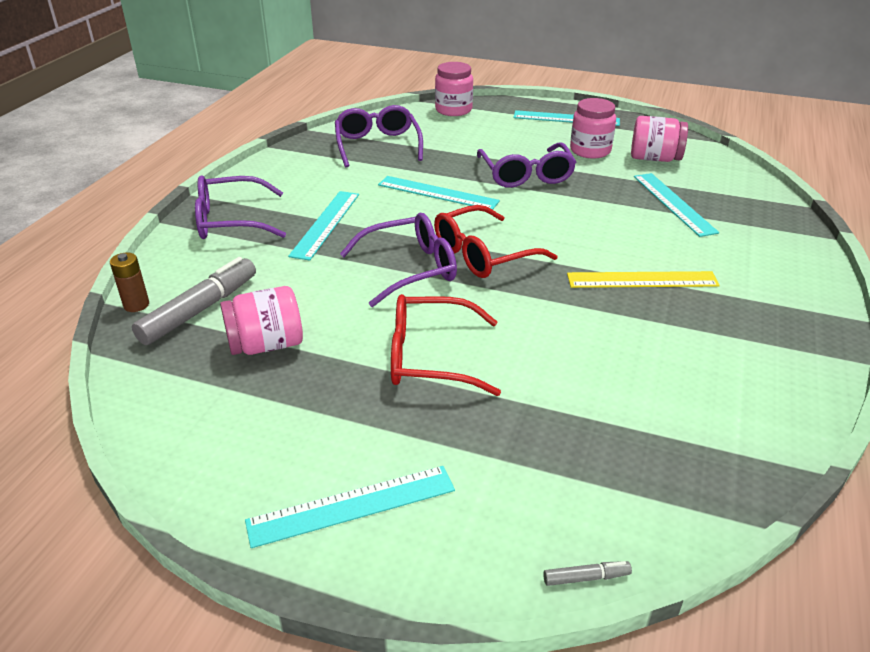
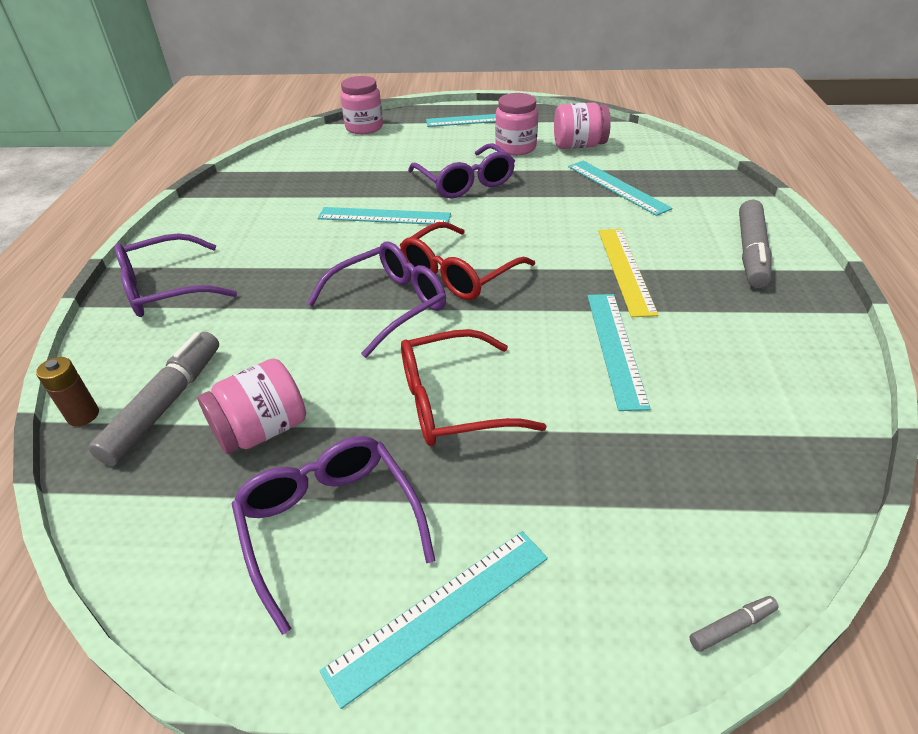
camera: 15 degrees left, 5 degrees up
turquoise ruler [288,191,359,261] -> turquoise ruler moved to [588,294,651,411]
purple glasses [335,105,423,167] -> purple glasses moved to [232,436,436,635]
yellow ruler [567,271,720,288] -> yellow ruler turned 75 degrees counterclockwise [598,229,658,317]
none -> grey marker [739,199,772,288]

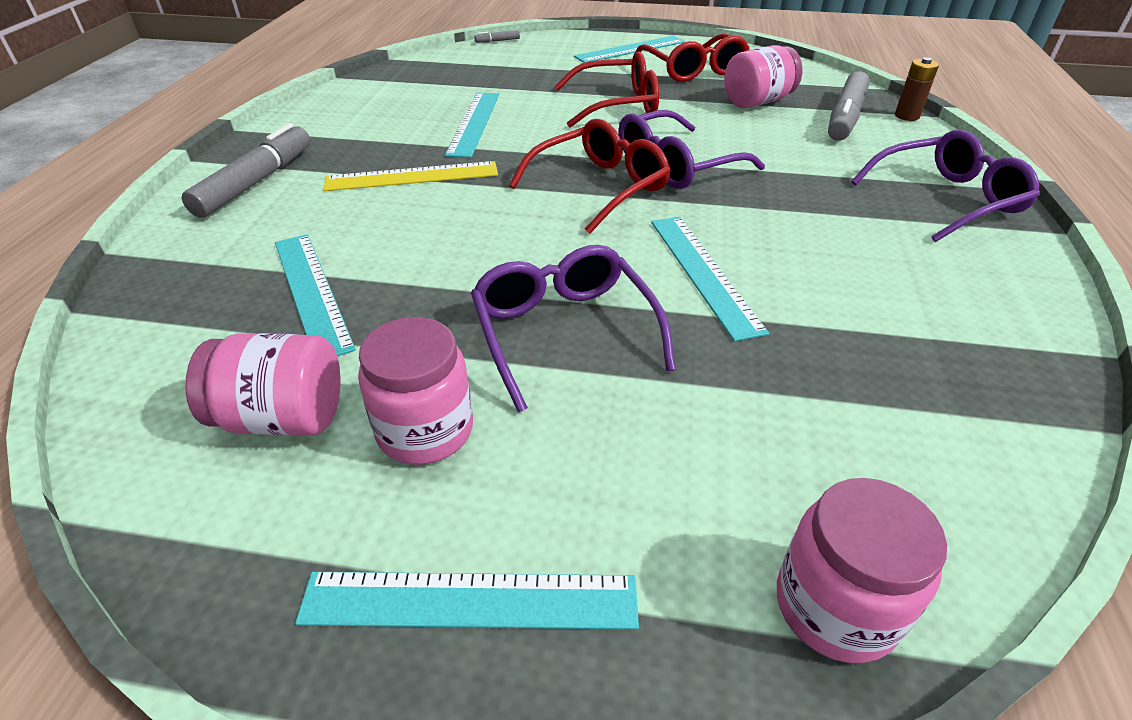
camera: 175 degrees left, 0 degrees up
purple glasses [232,436,436,635] -> red glasses [633,34,750,82]
turquoise ruler [318,207,451,225] -> turquoise ruler turned 60 degrees clockwise [651,217,769,341]
yellow ruler [598,229,658,317] -> yellow ruler turned 75 degrees clockwise [324,161,498,191]

